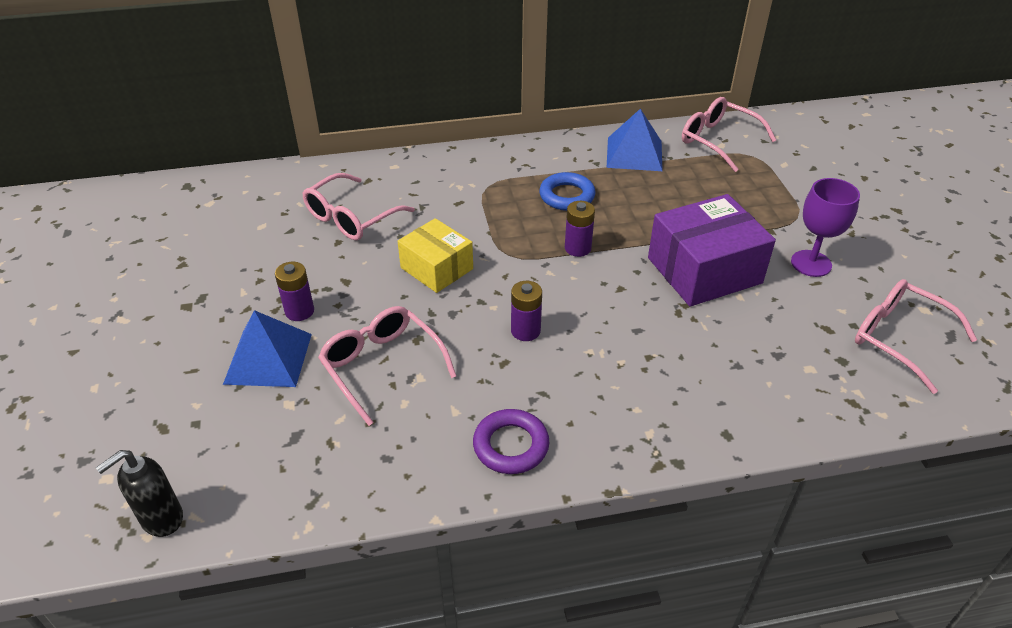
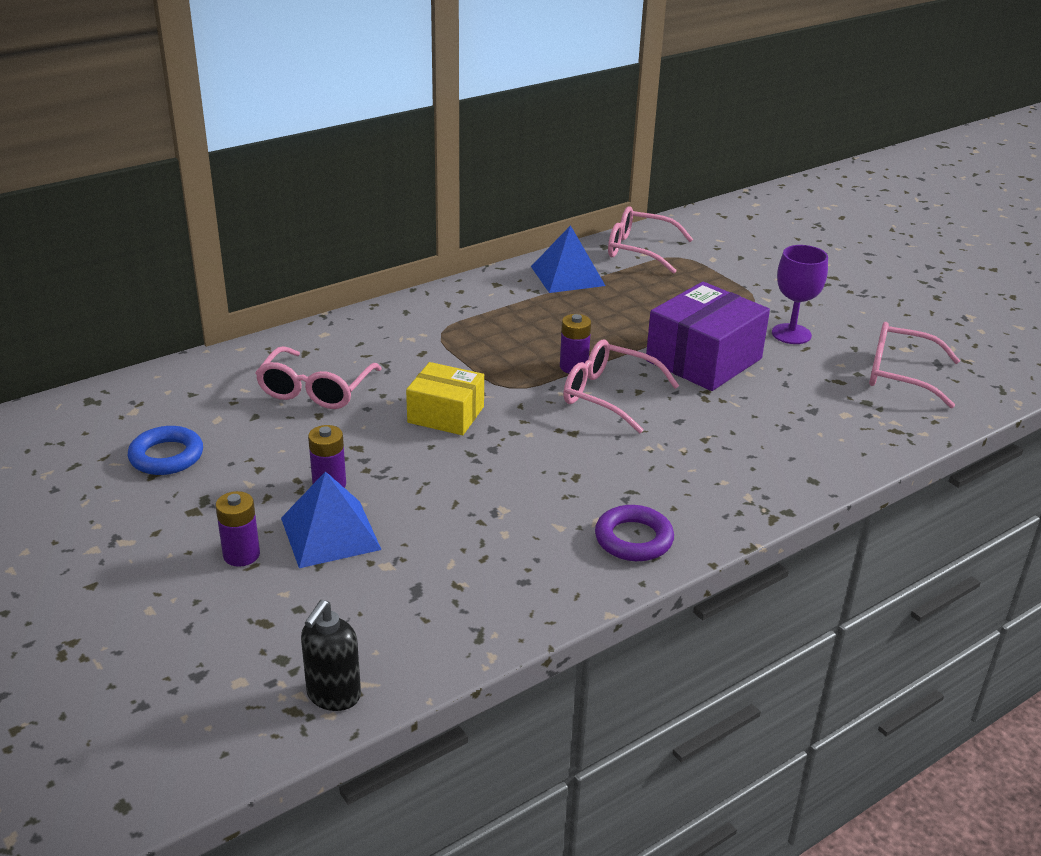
camera: 25 degrees left, 10 degrees down
pink glasses [318,306,456,426] -> pink glasses moved to [563,340,679,434]
purple battery [511,281,542,341] -> purple battery moved to [216,491,260,567]
blue ring [539,172,596,211] -> blue ring moved to [128,426,203,475]

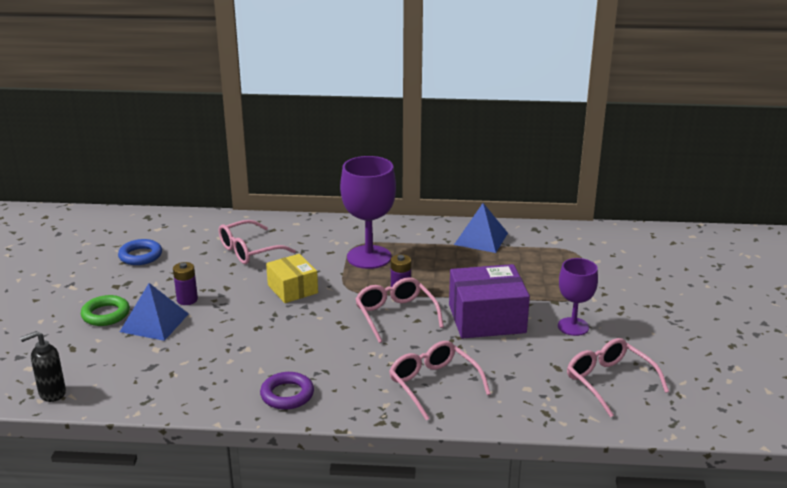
camera: 40 degrees right, 5 degrees down
purple battery [216,491,260,567] -> green ring [81,295,130,326]
pink glasses [608,206,693,274] -> pink glasses moved to [389,341,491,421]
none -> purple goblet [340,156,396,269]

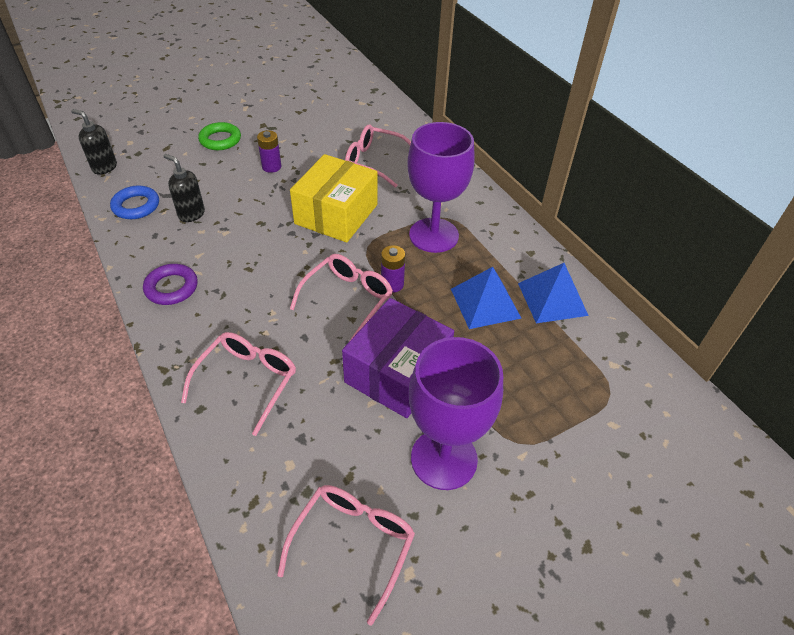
camera: 55 degrees right, 20 degrees up
blue ring [118,239,162,265] -> blue ring moved to [110,185,159,219]
blue pyramid [120,283,189,341] -> blue pyramid moved to [451,267,522,329]
yellow box [266,254,318,303] -> yellow box [290,154,377,242], size x1.58
purple box [449,264,530,339] -> purple box turned 75 degrees clockwise [342,298,454,418]
purple goblet [558,258,598,336] -> purple goblet [409,337,503,490], size x1.61
none -> black soap dispenser [163,154,205,222]

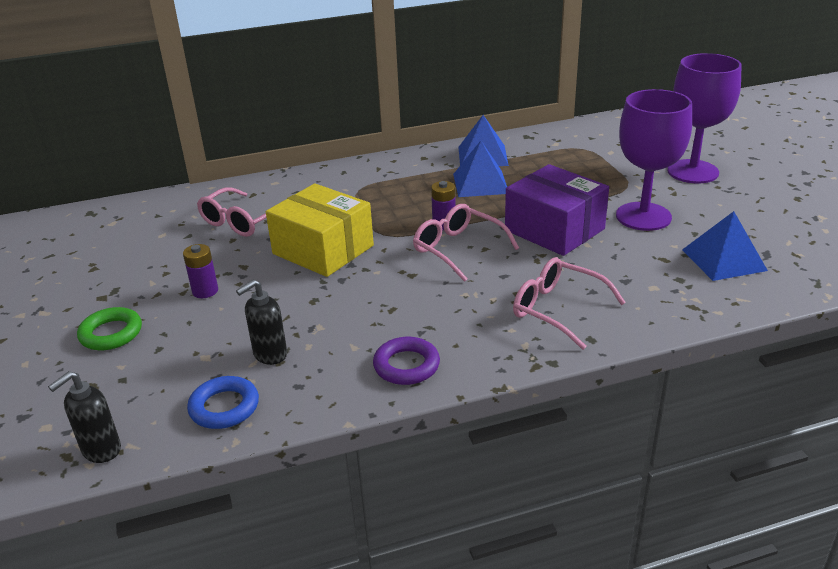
camera: 75 degrees left, 15 degrees down
pink glasses [277,485,415,625] -> blue pyramid [682,211,768,281]
purple goblet [407,122,475,253] -> purple goblet moved to [667,53,742,183]

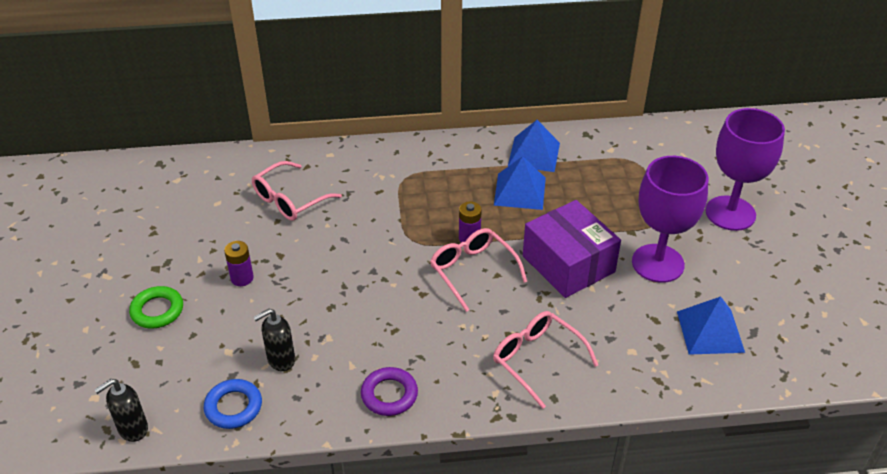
camera: 10 degrees right, 10 degrees up
yellow box [266,184,374,277] -> none

